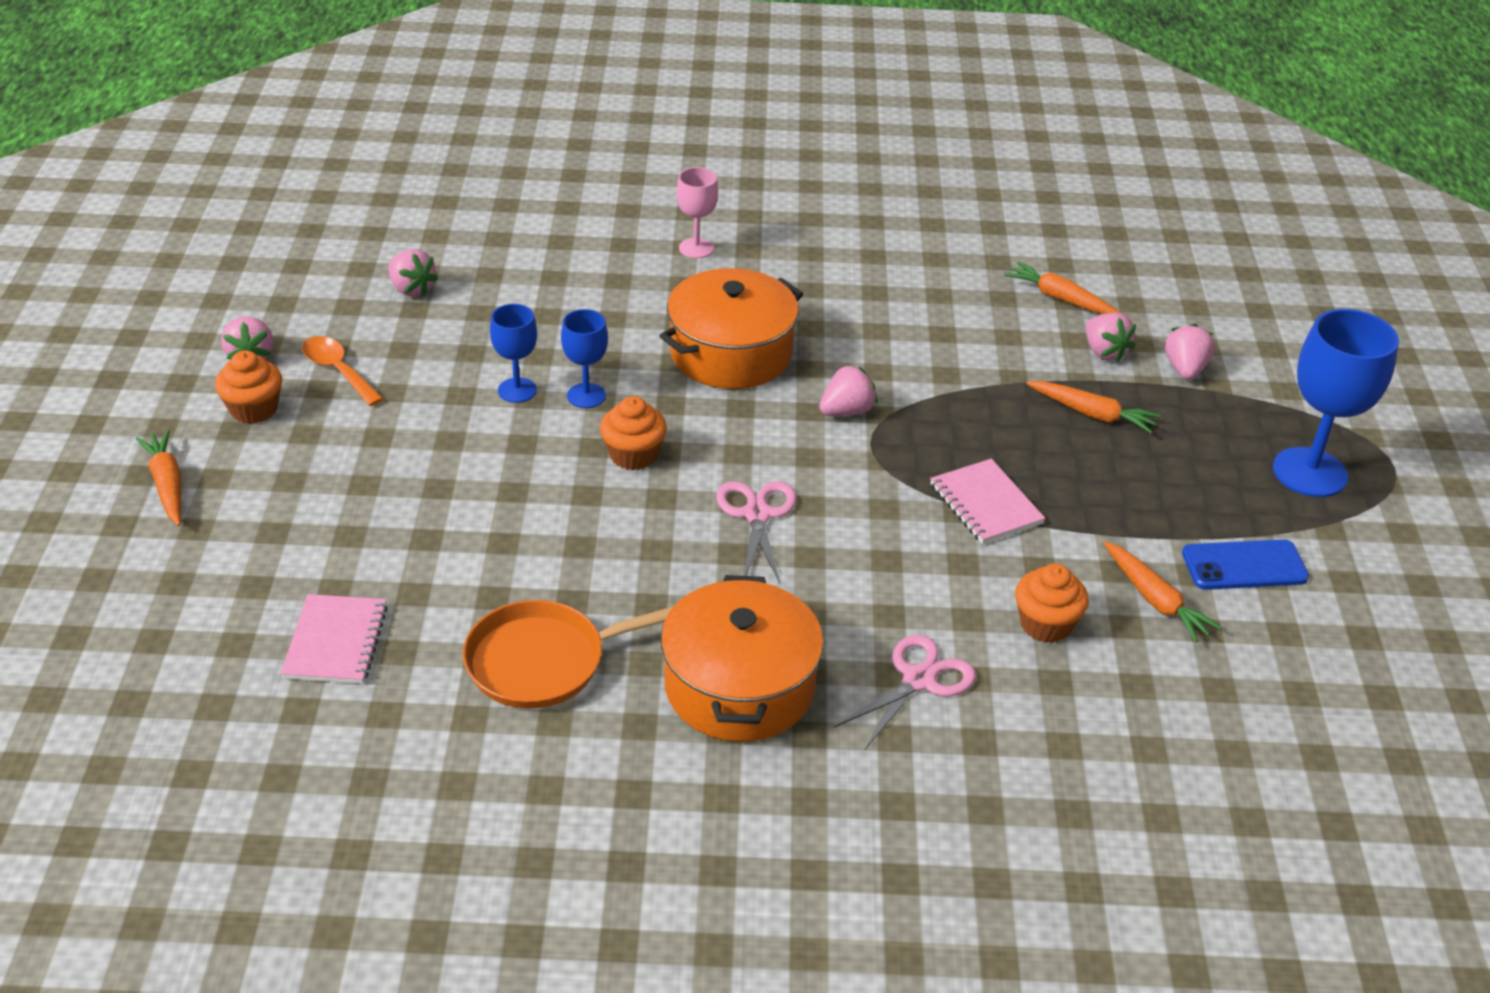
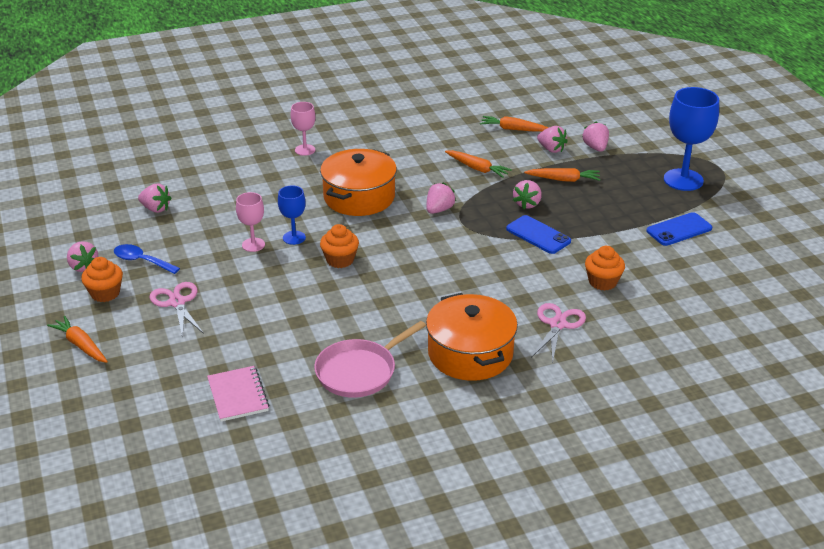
camera: 20 degrees left, 5 degrees down
orange spoon [302,336,383,406] -> blue spoon [114,244,180,274]
orange pan [463,600,674,709] -> pink pan [314,321,426,398]
blue goblet [490,304,537,403] -> pink goblet [236,192,265,252]
pink scissors [716,481,797,583] -> pink scissors moved to [150,282,204,338]
pink notebook [930,459,1045,544] -> blue phone [506,215,571,254]
orange carrot [1103,542,1222,642] -> orange carrot moved to [445,150,512,178]
none -> pink strawberry [513,180,541,209]

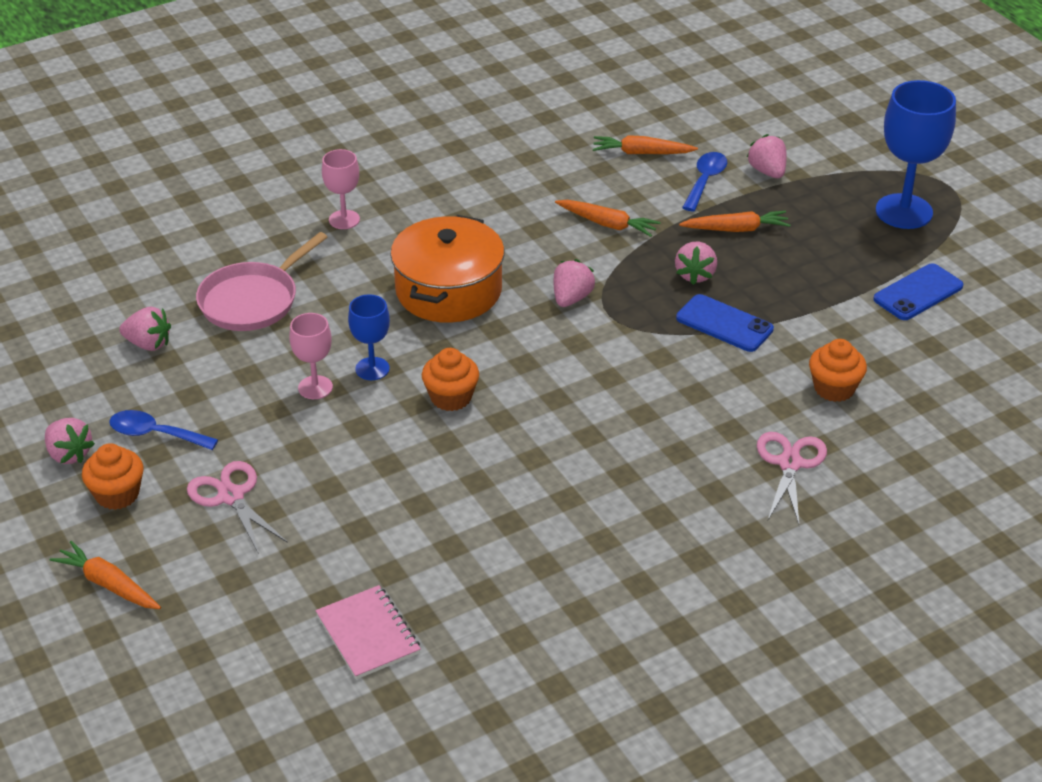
camera: 10 degrees left, 5 degrees up
pink pan [314,321,426,398] -> pink pan moved to [196,232,327,331]
orange pot [426,293,518,381] -> none
pink strawberry [537,126,568,153] -> blue spoon [682,152,727,211]

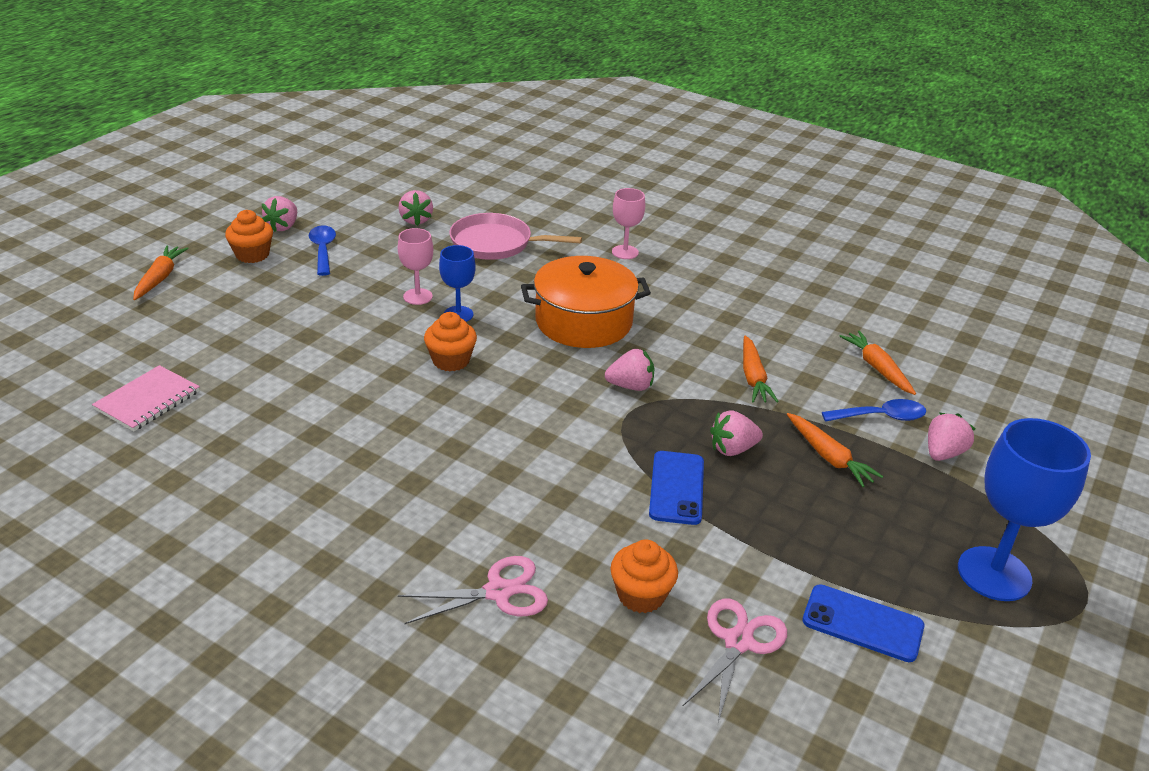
camera: 60 degrees right, 5 degrees down
pink scissors [187,461,288,554] -> pink scissors moved to [682,598,787,722]

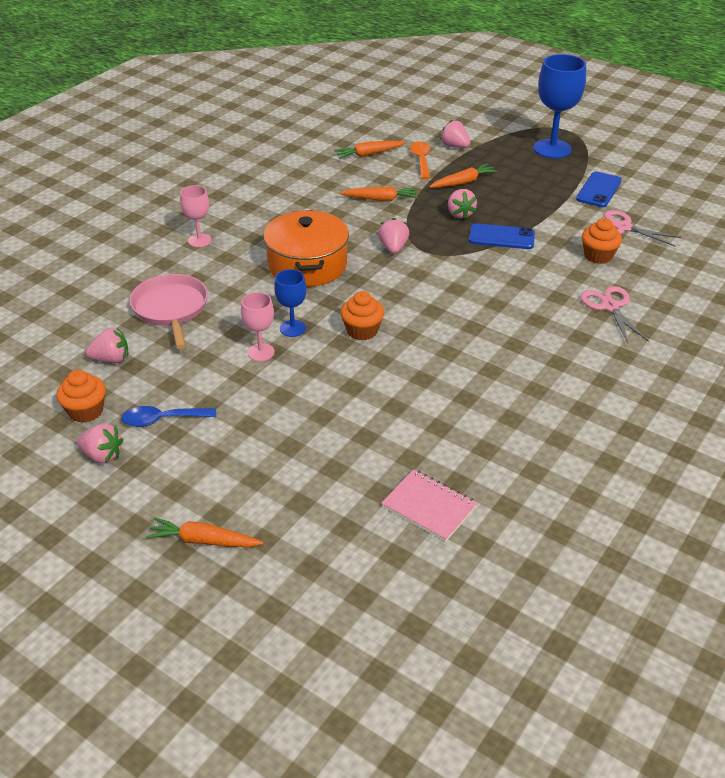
camera: 85 degrees left, 5 degrees up
orange cupcake [225,210,273,263] -> orange cupcake moved to [57,370,106,423]
pink pan [449,213,582,260] -> pink pan turned 150 degrees clockwise [130,274,208,349]
blue spoon [822,399,926,422] -> orange spoon [410,141,431,179]

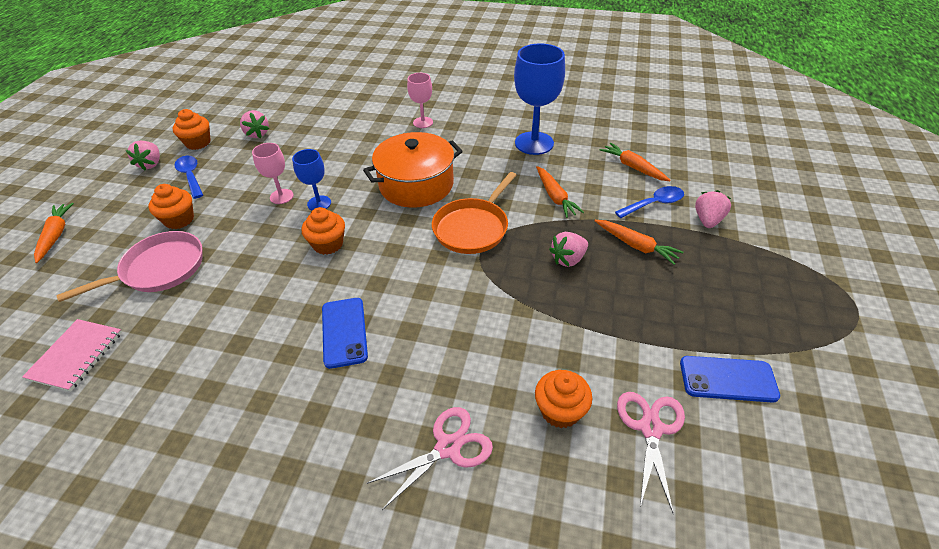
camera: 70 degrees right, 5 degrees up
pink pan [130,274,208,349] -> pink pan moved to [56,231,203,302]
pink strawberry [378,218,409,254] -> orange pan [432,172,516,254]
orange spoon [410,141,431,179] -> blue spoon [615,186,684,218]
blue phone [469,223,535,249] -> blue phone moved to [322,298,368,369]
blue goblet [534,54,586,158] -> blue goblet moved to [514,43,565,155]
none -> orange cupcake [148,184,194,229]

